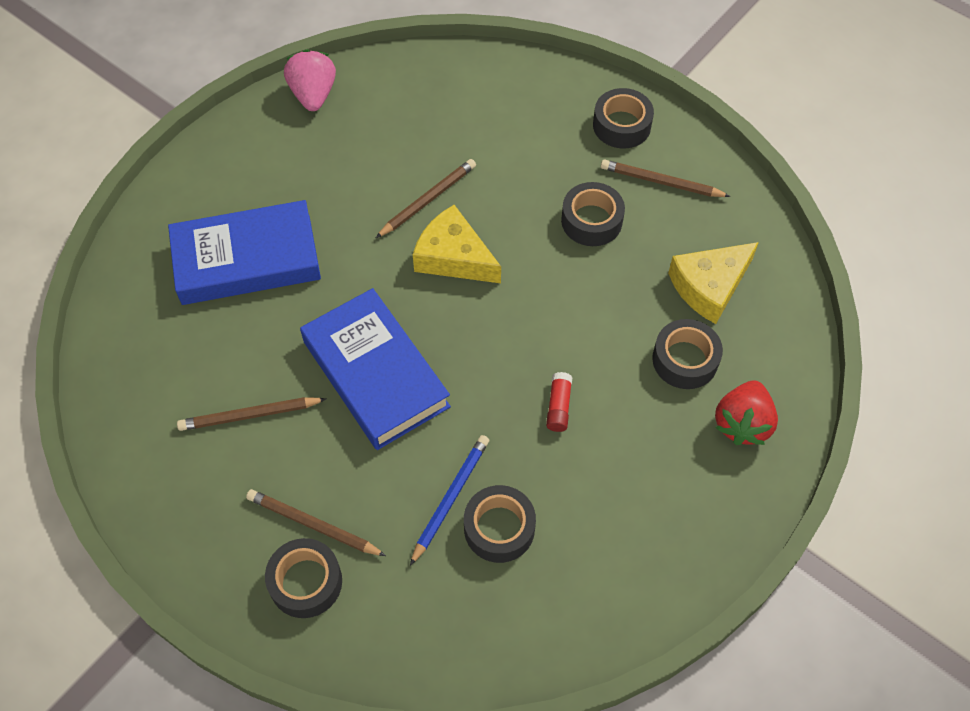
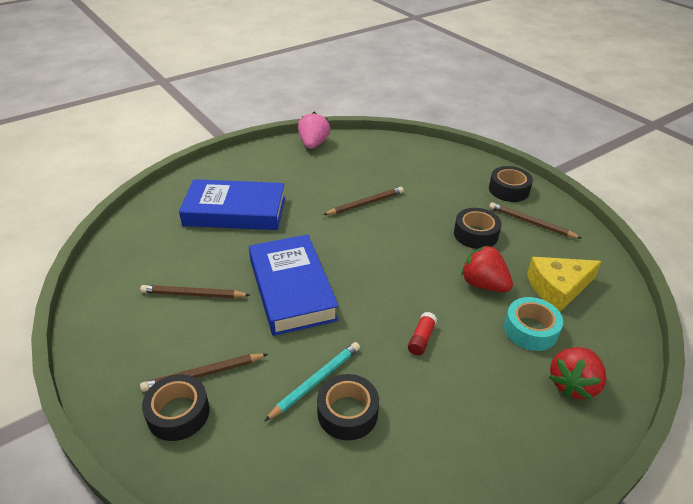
camera: 15 degrees right, 20 degrees down
brown pencil [246,489,386,556] -> brown pencil turned 60 degrees counterclockwise [140,354,268,392]
blue pencil [410,435,489,566] -> turquoise pencil [265,342,360,421]
yellow cheese [413,205,501,283] -> none
black tape [652,319,723,389] -> turquoise tape [504,297,563,351]
none -> red strawberry [461,245,513,292]

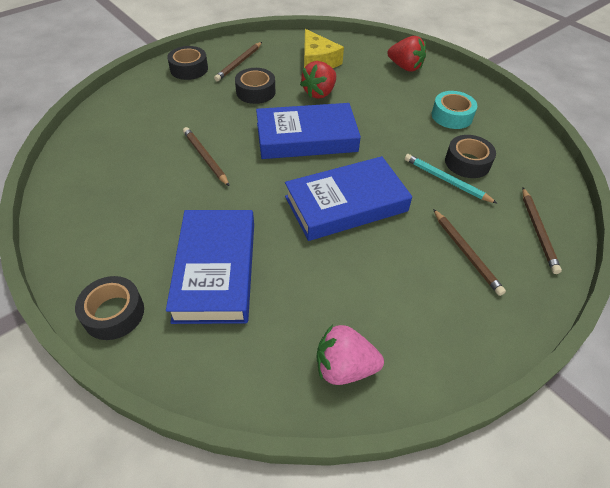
camera: 95 degrees left, 10 degrees up
brown pencil [140,285,250,298] -> brown pencil moved to [522,188,562,274]
black tape [142,374,210,441] -> black tape moved to [75,276,144,340]
pink strawberry [298,112,330,149] -> pink strawberry moved to [316,325,384,385]
red glue stick [408,312,437,356] -> none
turquoise tape [504,297,563,351] -> turquoise tape moved to [432,91,477,129]
none -> blue book [256,103,361,159]

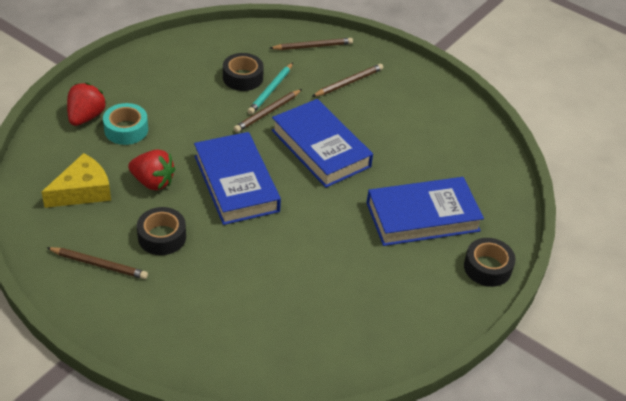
camera: 105 degrees left, 5 degrees down
black tape [167,46,208,80] -> none
brown pencil [183,127,230,187] -> brown pencil moved to [234,89,302,132]
pink strawberry [316,325,384,385] -> none
turquoise tape [432,91,477,129] -> turquoise tape moved to [103,103,148,145]

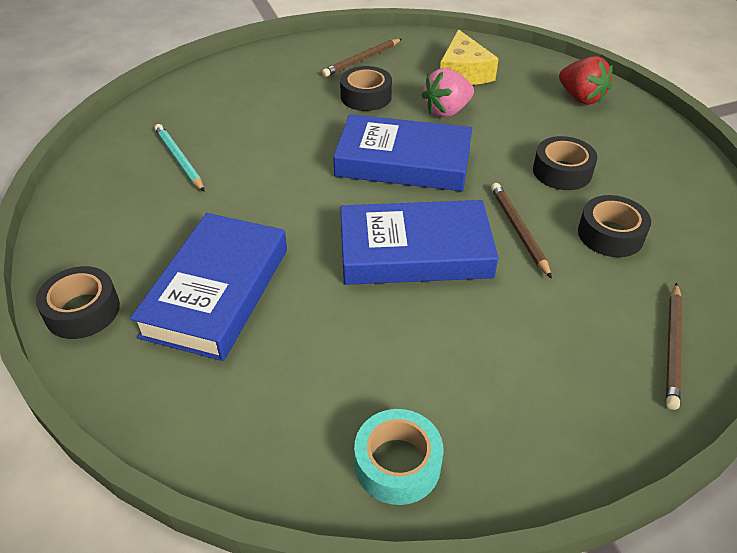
camera: 125 degrees right, 0 degrees up
turquoise tape [103,103,148,145] -> turquoise tape moved to [354,409,443,505]
red strawberry [128,149,175,191] -> pink strawberry [421,68,474,117]
turquoise pencil [248,63,293,115] -> turquoise pencil moved to [154,124,205,192]
brown pencil [312,64,383,97] -> none
none -> black tape [533,136,597,190]

